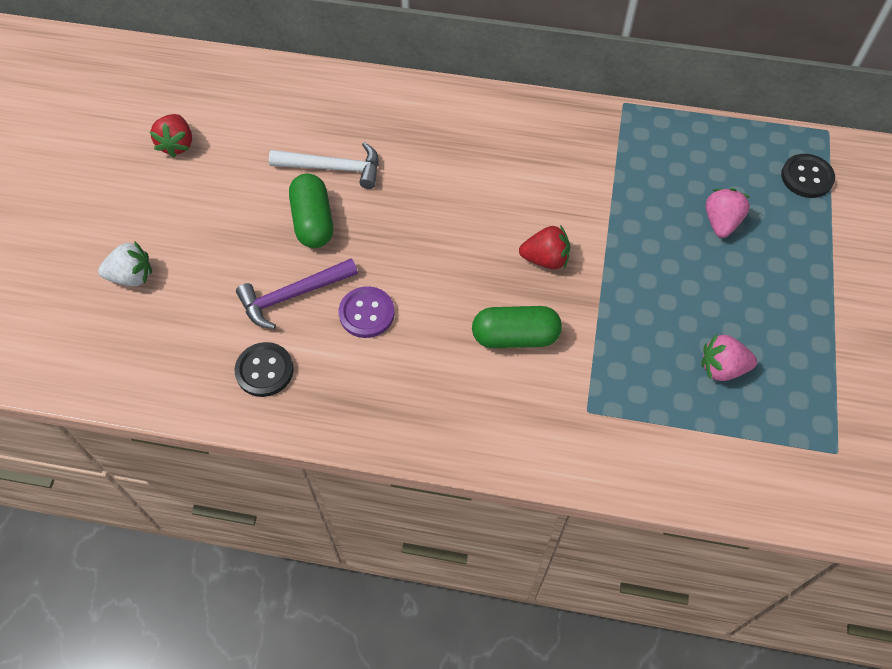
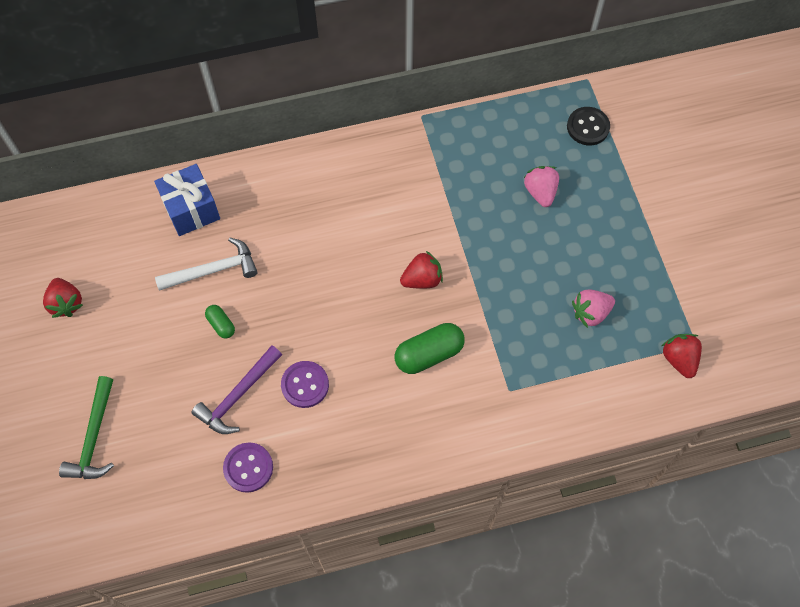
camera: 25 degrees left, 5 degrees up
white strawberry [98,241,152,286] -> green hammer [59,376,114,479]
black button [235,342,294,397] -> purple button [223,443,273,493]
green capsule [289,174,333,248] -> green capsule [205,305,235,339], size x0.54
none -> blue gift [154,164,220,236]
none -> red strawberry [662,334,702,378]

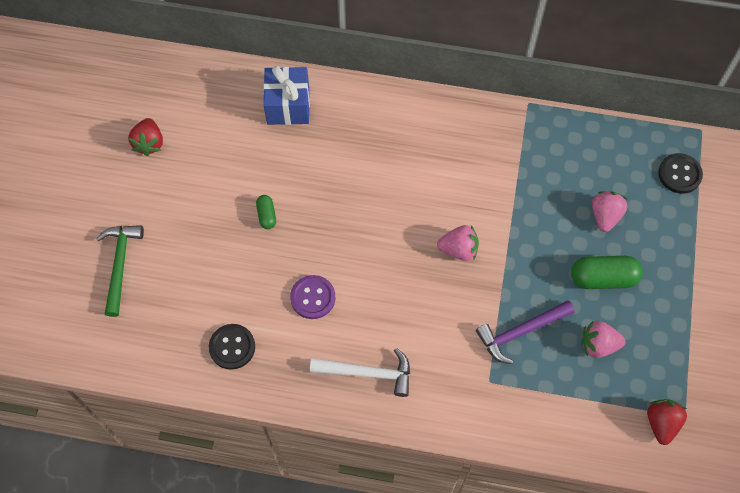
camera: 25 degrees right, 0 degrees up
green hammer [59,376,114,479] -> green hammer turned 150 degrees clockwise [96,225,144,317]
white hammer [155,237,258,291] -> white hammer moved to [310,348,410,397]
purple hammer [191,345,282,434] -> purple hammer moved to [476,300,575,364]
purple button [223,443,273,493] -> black button [209,324,255,370]
green capsule [395,323,465,374] -> green capsule moved to [571,256,643,289]
red strawberry [400,251,443,289] -> pink strawberry [437,225,479,261]

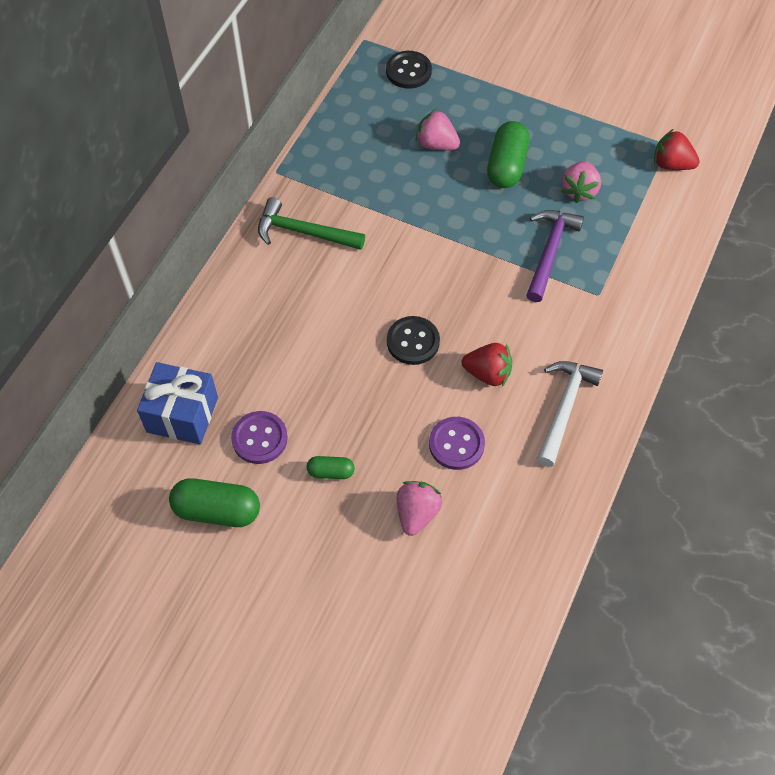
camera: 75 degrees left, 5 degrees down
green hammer [96,225,144,317] -> green hammer moved to [258,197,365,250]
red strawberry [128,118,163,156] -> red strawberry moved to [461,343,512,387]
black button [209,324,255,370] -> black button moved to [387,316,440,365]
pink strawberry [437,225,479,261] -> pink strawberry moved to [397,481,442,536]
purple hammer [476,300,575,364] -> purple hammer turned 150 degrees counterclockwise [526,210,584,302]
none -> green capsule [169,478,260,527]
none -> purple button [231,411,288,464]

